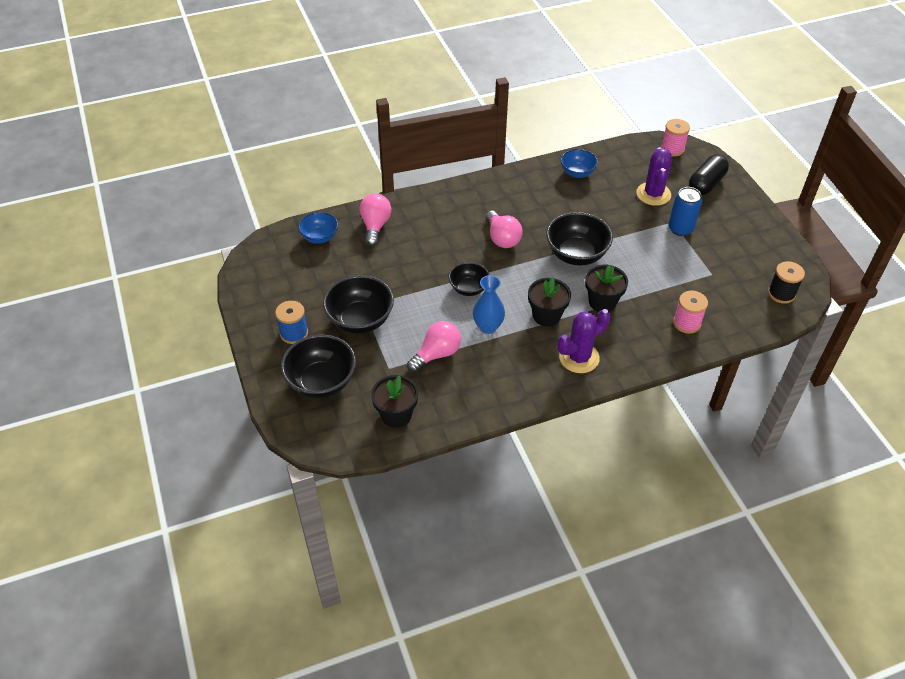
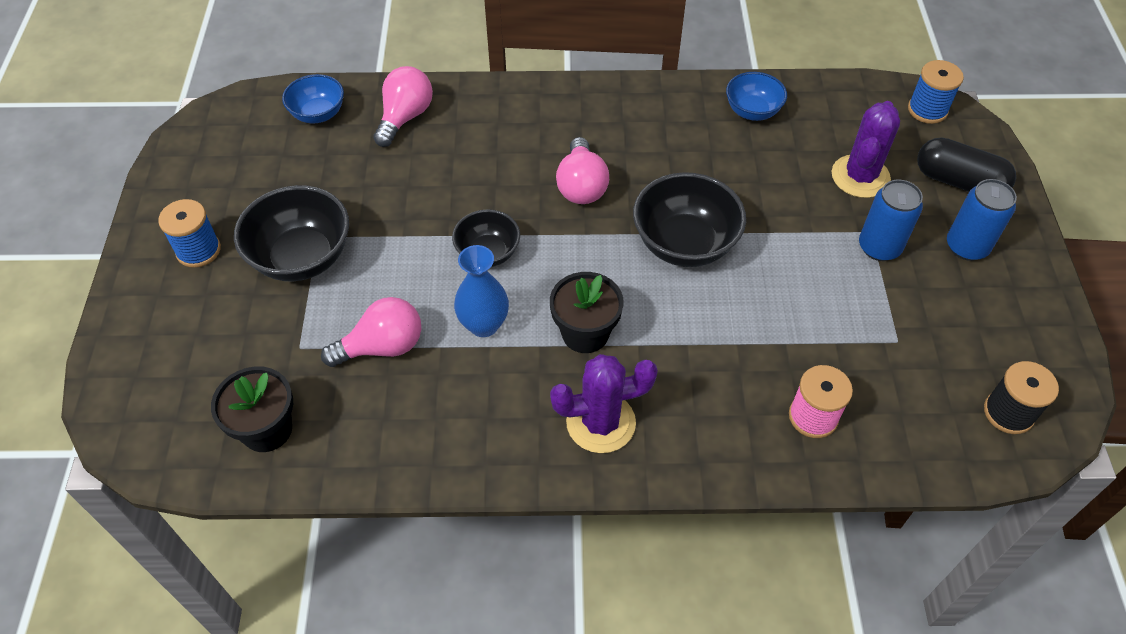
camera: 20 degrees right, 5 degrees up
black bowl [281,334,356,398] -> none
black flower pot [585,265,628,312] -> none
pink spool [661,119,690,156] -> blue spool [908,60,964,124]
black capsule [689,155,729,195] -> black capsule turned 60 degrees clockwise [917,137,1016,192]
none -> blue can [947,179,1017,261]

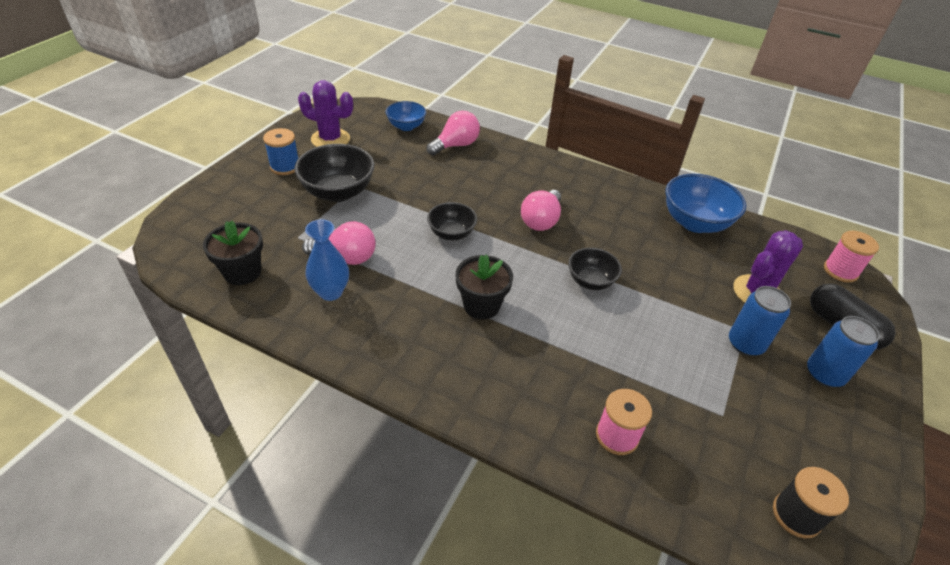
camera: 25 degrees right, 10 degrees down
blue vase [454,245,509,337] -> blue vase moved to [305,219,349,301]
purple cactus [550,354,658,453] -> purple cactus moved to [298,80,353,147]
black bowl [633,172,746,267] -> black bowl [568,248,622,290], size x0.61
blue bowl [726,72,787,121] -> blue bowl [665,173,746,233], size x1.64
blue spool [908,60,964,124] -> pink spool [824,231,879,283]

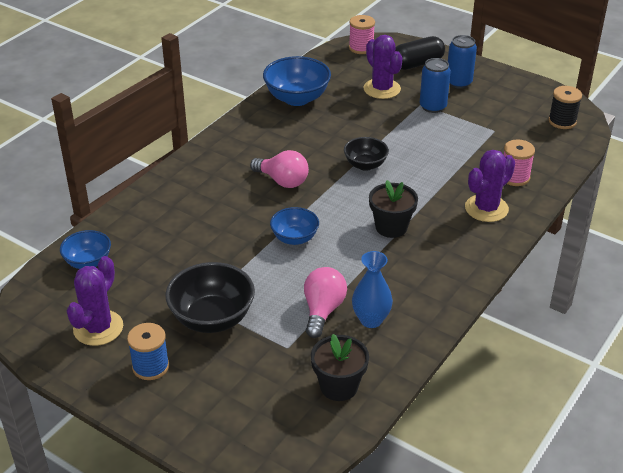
camera: 80 degrees left, 5 degrees down
pink light bulb [427,111,480,155] -> none
black bowl [427,202,477,241] -> blue bowl [270,207,319,245]
none -> purple cactus [465,150,515,222]

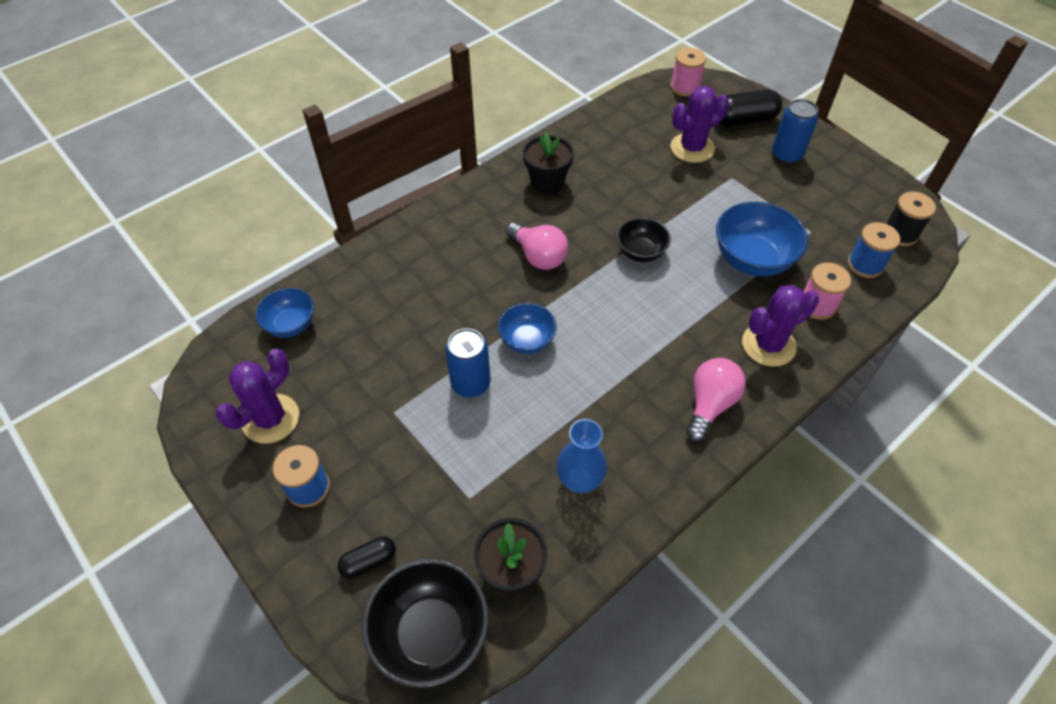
camera: 15 degrees right, 15 degrees up
black bowl [165,262,255,333] -> black bowl moved to [362,558,489,688]
blue bowl [263,56,331,106] -> blue bowl moved to [716,202,808,276]
pink light bulb [304,267,347,338] -> pink light bulb moved to [686,358,746,442]
purple cactus [363,35,402,99] -> purple cactus turned 75 degrees clockwise [671,86,729,163]
black flower pot [369,180,418,238] -> black flower pot moved to [523,132,574,194]
blue can [420,58,451,113] -> blue can moved to [445,328,490,397]
none -> black capsule [337,536,396,579]
none -> blue spool [848,222,900,278]

